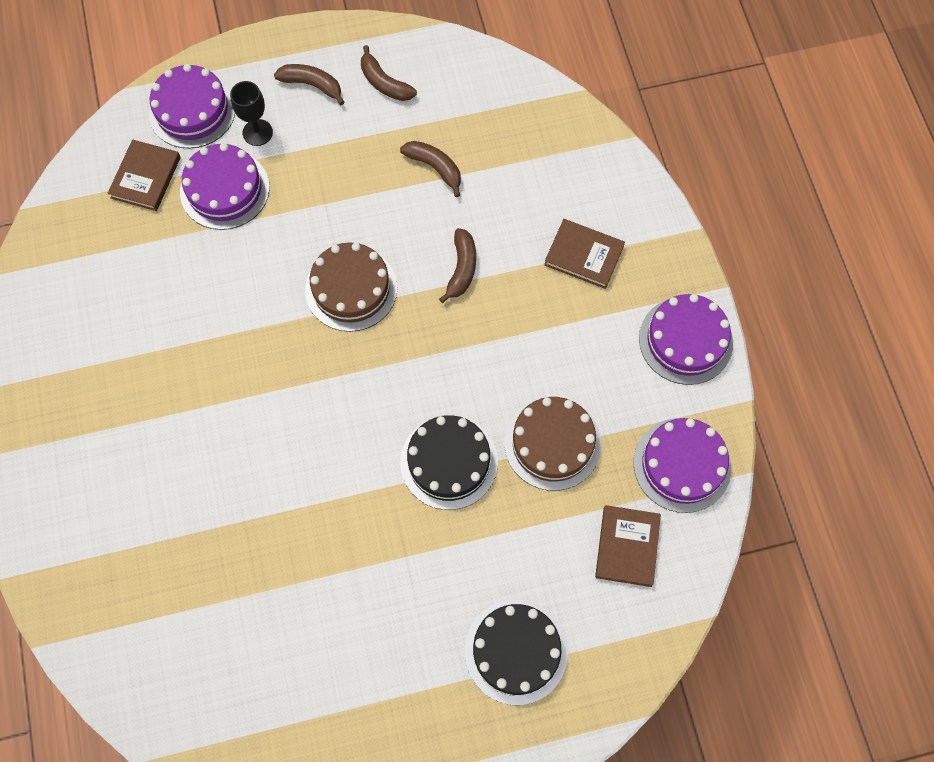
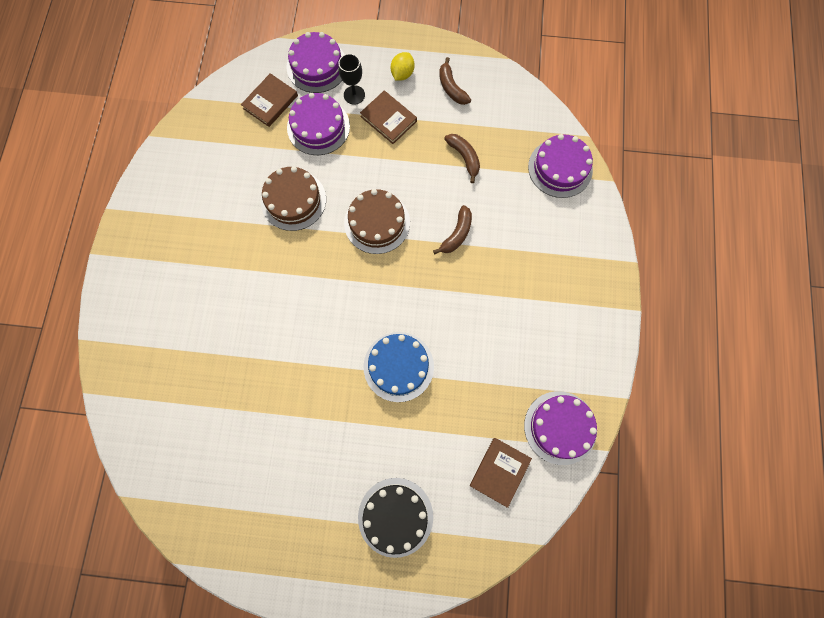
camera: 20 degrees right, 5 degrees up
brown banana [274,64,344,105] -> yellow lemon [391,52,414,81]
black cake [400,415,498,510] -> blue cake [364,332,434,402]
brown cake [504,397,601,491] -> brown cake moved to [261,166,326,231]
brown book [544,219,625,289] -> brown book moved to [360,91,417,144]
purple cake [639,294,733,385] -> purple cake moved to [528,134,593,198]

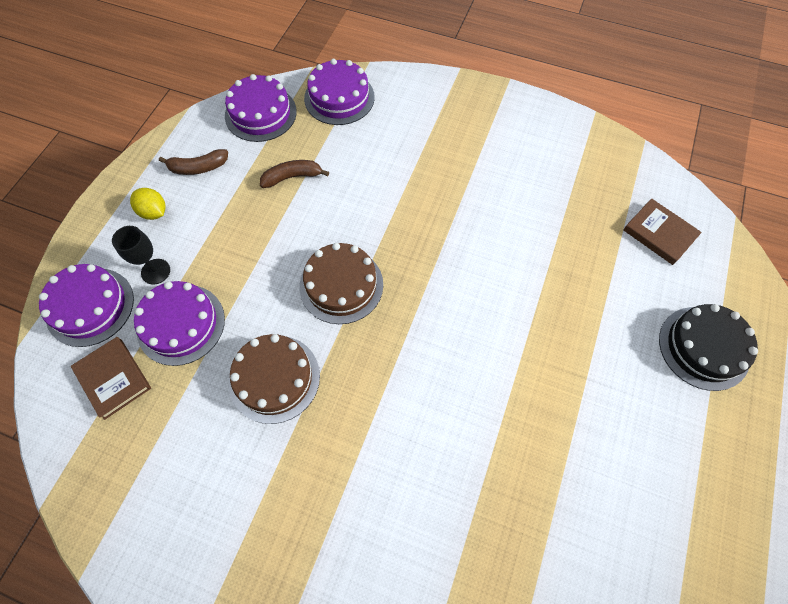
camera: 75 degrees left, 10 degrees down
brown book [360,91,417,144] -> none
blue cake [364,332,434,402] -> none
brown banana [433,205,472,254] -> none
purple cake [524,391,597,465] -> purple cake moved to [225,74,297,142]

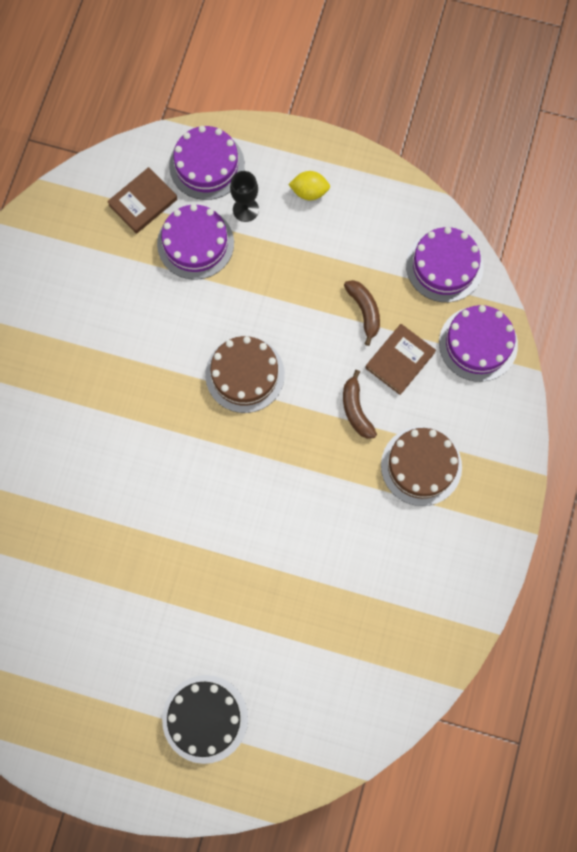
camera: 85 degrees right, 10 degrees up
yellow lemon [130,188,166,220] -> yellow lemon turned 60 degrees clockwise [288,171,330,200]
brown banana [159,149,228,175] -> brown banana moved to [343,370,377,439]
brown cake [229,334,320,424] -> brown cake moved to [381,427,462,506]
brown book [623,198,702,265] -> brown book moved to [365,324,436,395]

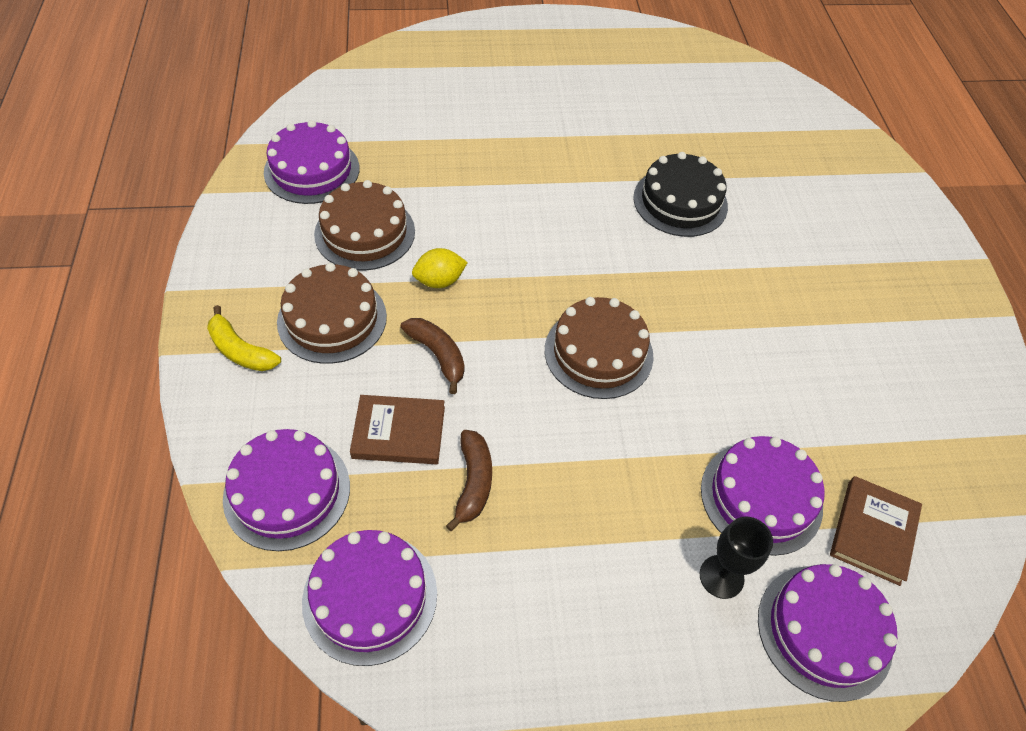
camera: 155 degrees right, 20 degrees down
black cake [162,675,248,764] -> black cake moved to [633,152,728,237]
yellow lemon [288,171,330,200] -> yellow lemon moved to [412,248,468,288]
brown banana [344,280,380,346] -> brown banana turned 135 degrees counterclockwise [446,430,492,531]
brown book [365,324,436,395] -> brown book turned 75 degrees clockwise [350,395,445,464]
none -> yellow banana [207,305,281,371]
none -> purple cake [264,120,359,204]
none -> brown cake [314,180,415,271]

